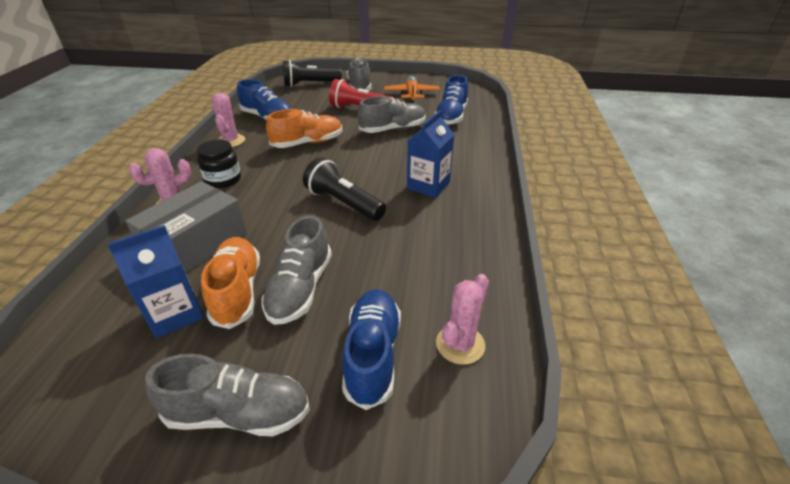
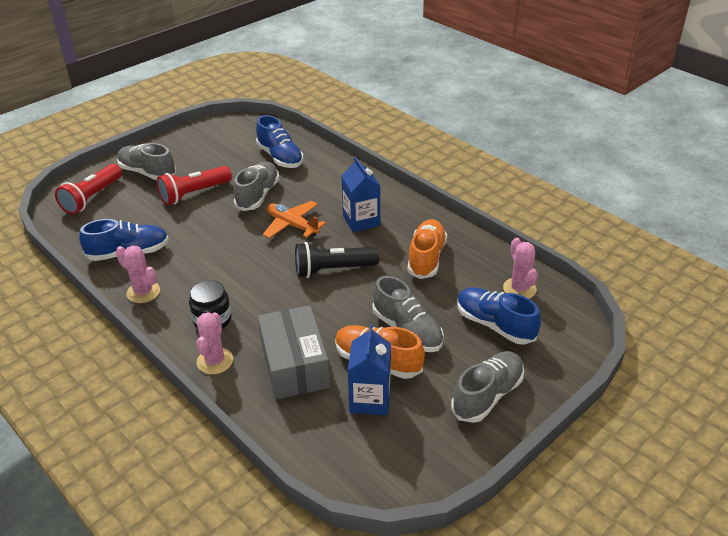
camera: 50 degrees left, 0 degrees up
orange shoe [266,109,342,148] -> orange shoe moved to [407,219,447,279]
black flashlight [283,60,342,87] -> red flashlight [55,164,122,214]
orange plane [384,76,440,103] -> orange plane moved to [263,201,326,238]

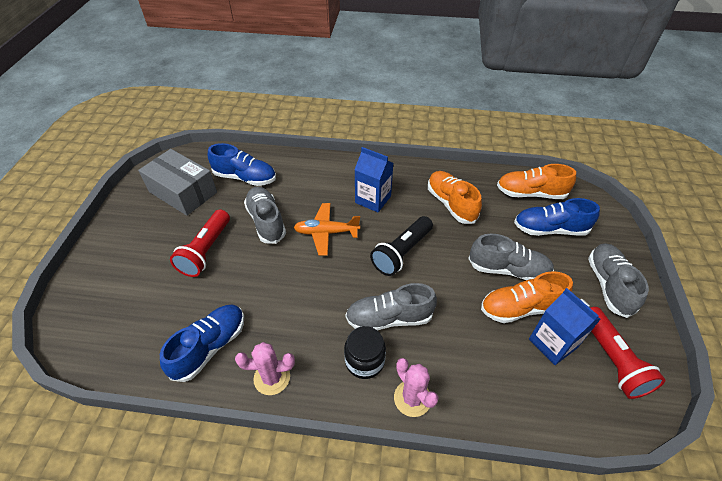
camera: 40 degrees left, 10 degrees up
red flashlight [55,164,122,214] -> red flashlight moved to [591,307,666,399]
grey shoe [117,143,176,180] -> grey shoe moved to [345,283,437,331]
grey box [258,305,330,400] -> grey box moved to [138,149,217,216]
pink cactus [503,238,538,299] -> orange shoe [497,164,576,199]

